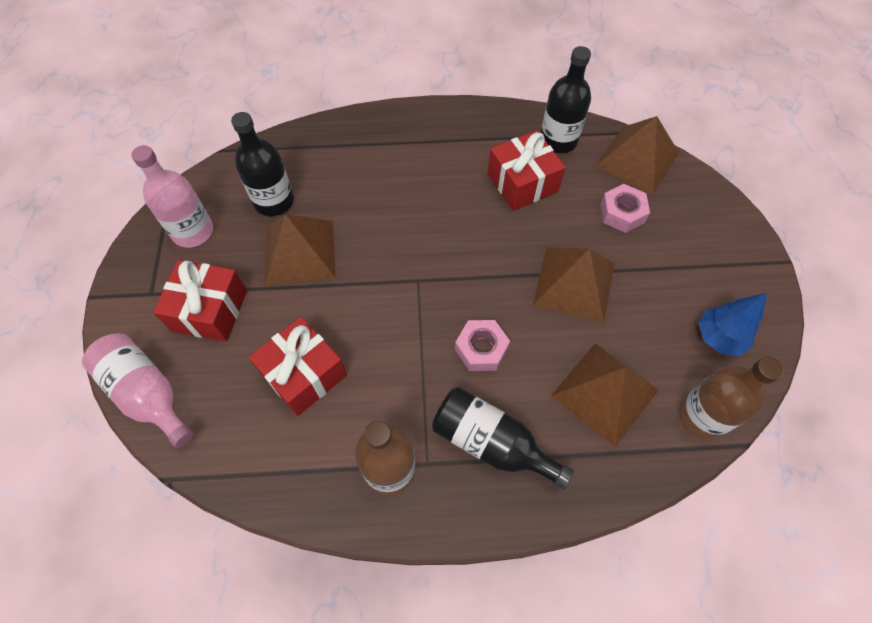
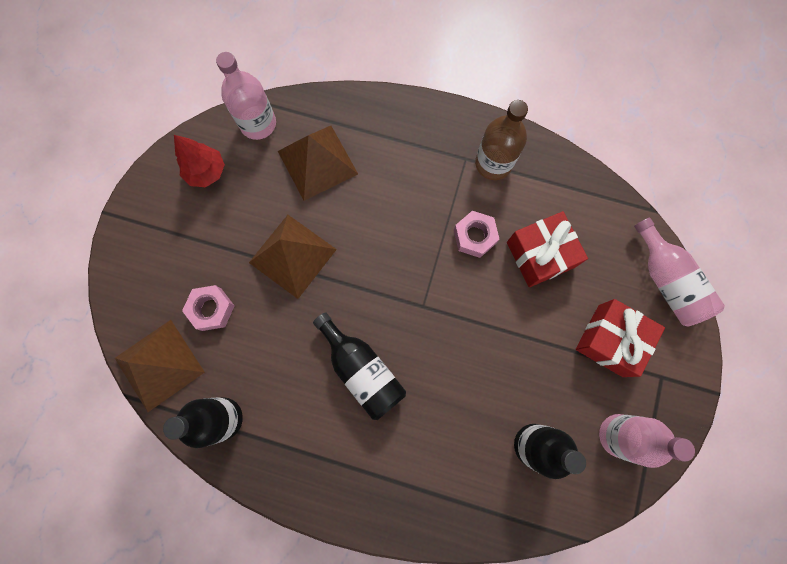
camera: 160 degrees left, 15 degrees up
brown pyramid [265,214,336,285] -> none
black bottle [432,387,574,489] -> black bottle moved to [313,312,406,420]
pink nut [455,320,510,371] -> pink nut moved to [454,211,499,258]
red gift [488,130,566,211] -> none
brown bottle [679,356,784,439] -> pink bottle [216,52,276,140]
blue tree [698,293,767,356] -> red tree [174,135,225,187]

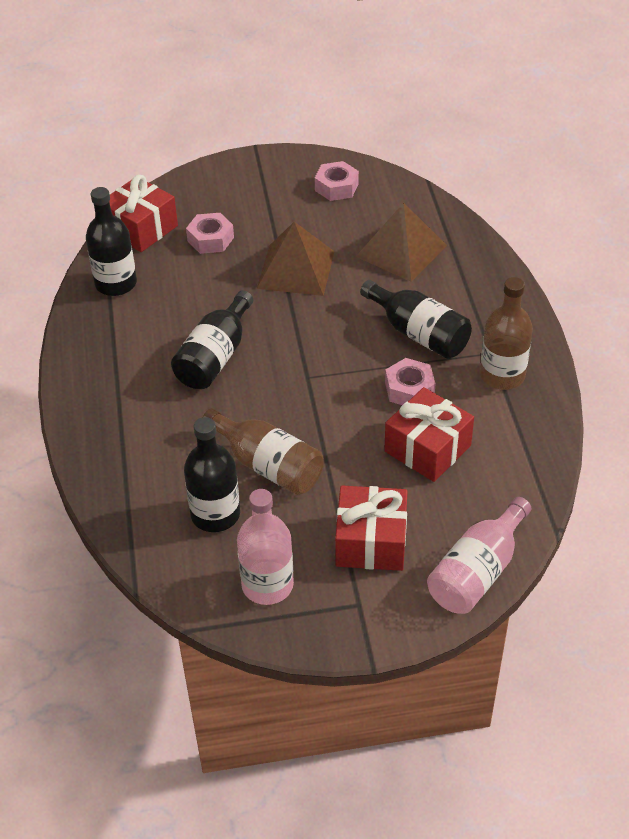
camera: 65 degrees right, 30 degrees down
brown pyramid [115,320,205,412] -> red gift [109,175,178,252]
red tree [174,135,225,187] -> pink nut [315,161,359,201]
pink bottle [216,52,276,140] -> none
none -> brown bottle [203,409,324,495]
none -> black bottle [360,280,472,359]

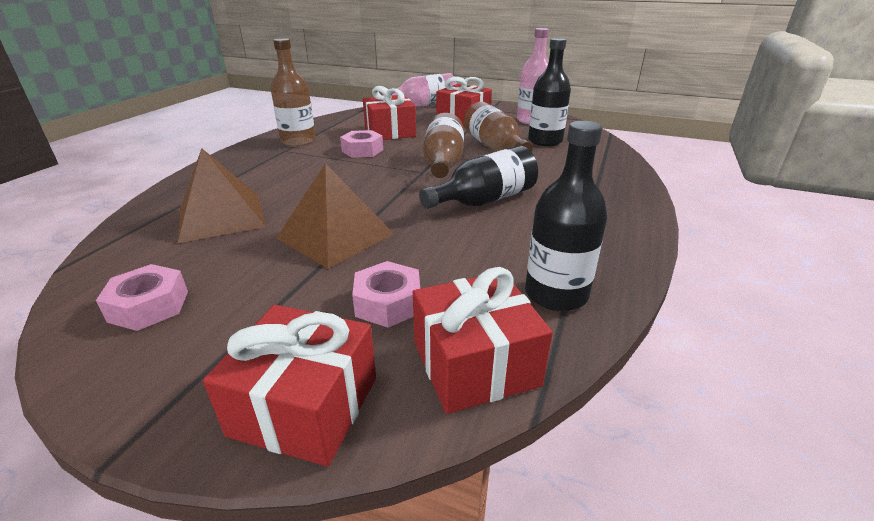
camera: 150 degrees left, 15 degrees down
black bottle [360,280,472,359] -> none
none -> red gift [203,305,376,466]
none -> brown bottle [423,113,464,178]

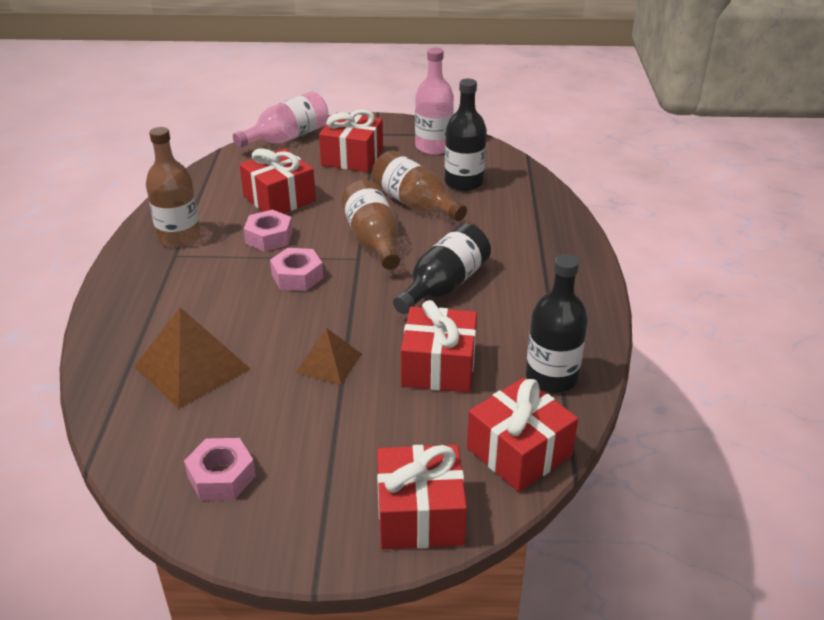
camera: 20 degrees left, 5 degrees up
brown pyramid [276,163,394,269] -> brown pyramid [296,328,361,385], size x0.60
pink nut [352,261,420,328] -> pink nut moved to [270,248,323,291]
none -> red gift [401,300,477,393]

